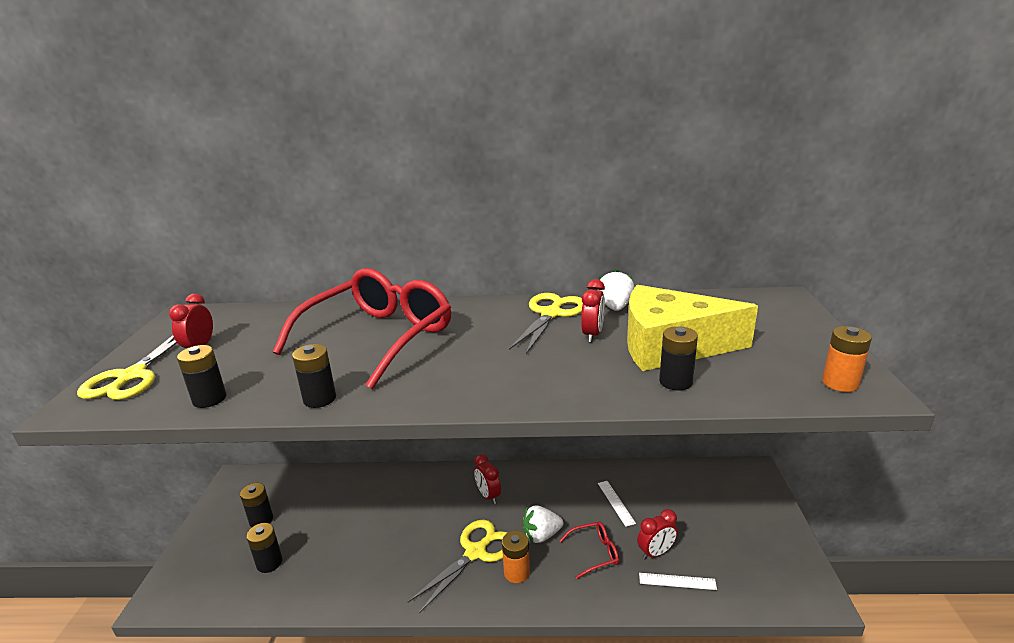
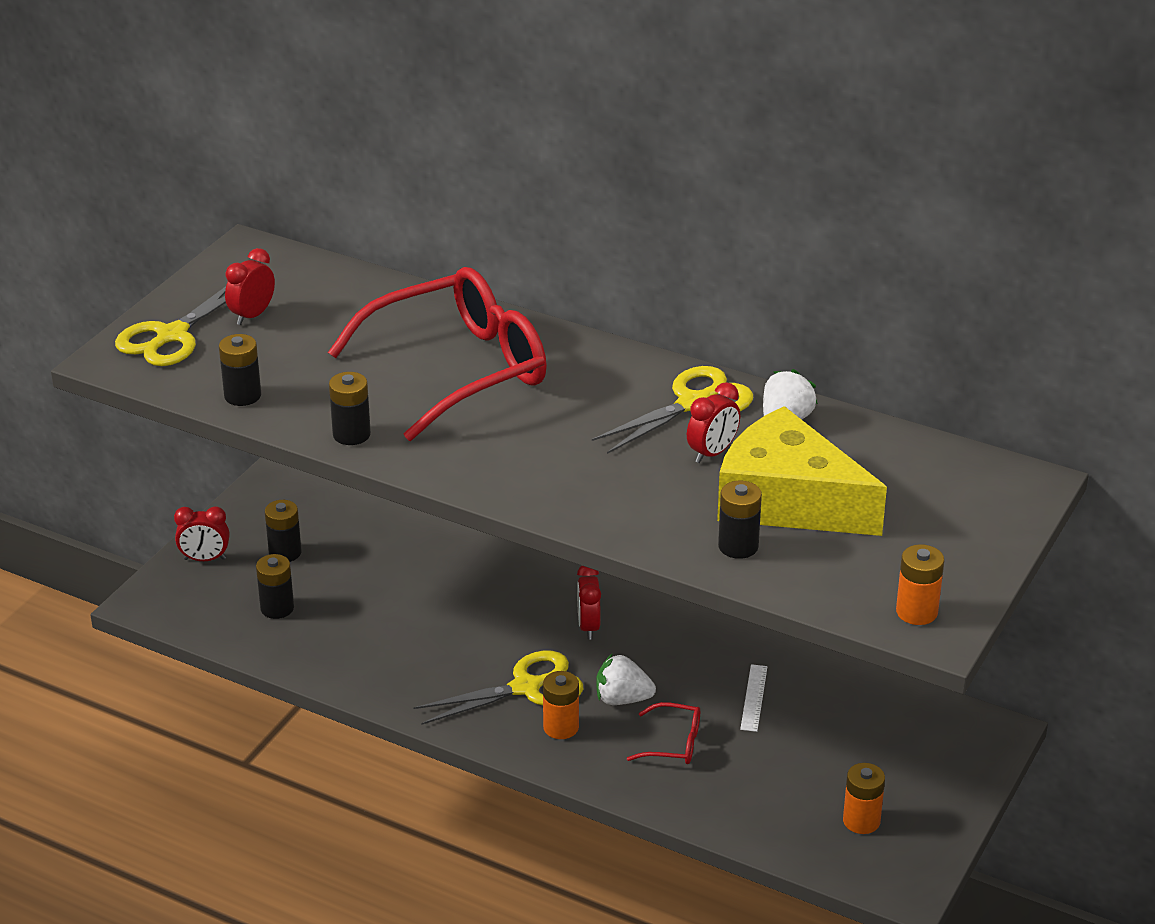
camera: 25 degrees right, 10 degrees up
red clock [637,509,678,559] -> red clock moved to [174,506,230,561]
white ruler [639,573,717,590] -> none
none -> orange battery [843,763,885,834]

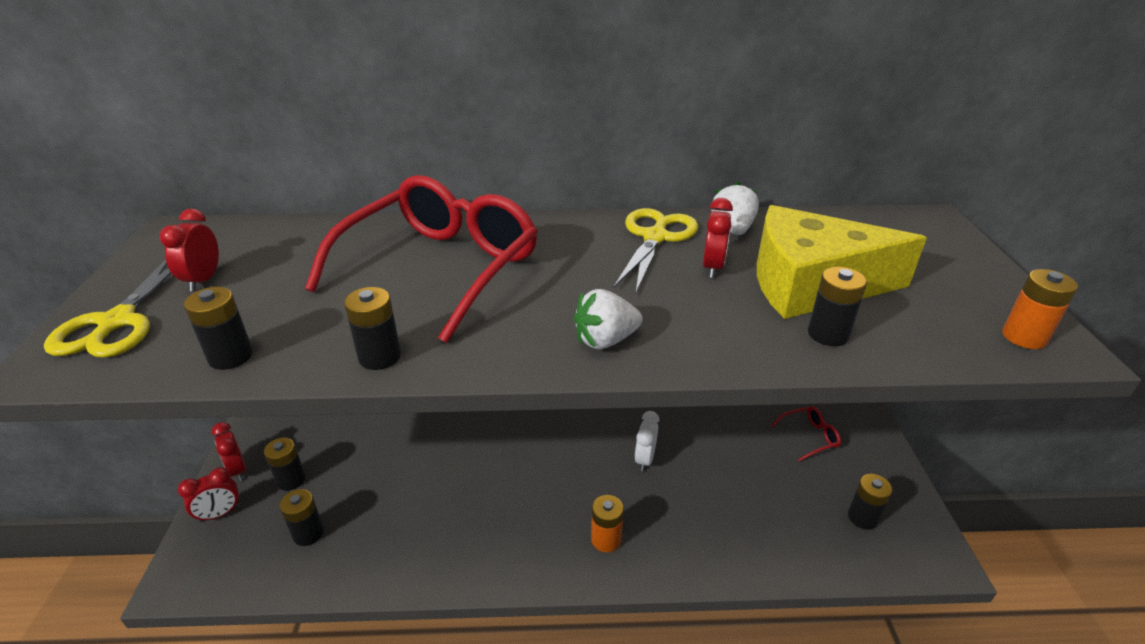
camera: 30 degrees left, 0 degrees up
yellow scissors [414,651,583,725] -> none
red clock [577,566,601,640] -> red clock moved to [211,422,246,481]
white strawberry [596,653,656,705] -> white strawberry moved to [574,289,643,349]
red glasses [627,702,700,764] -> red glasses moved to [771,406,841,461]
white ruler [740,664,767,732] -> none
orange battery [843,763,885,834] -> black battery [848,474,892,530]
none -> white clock [635,411,659,471]

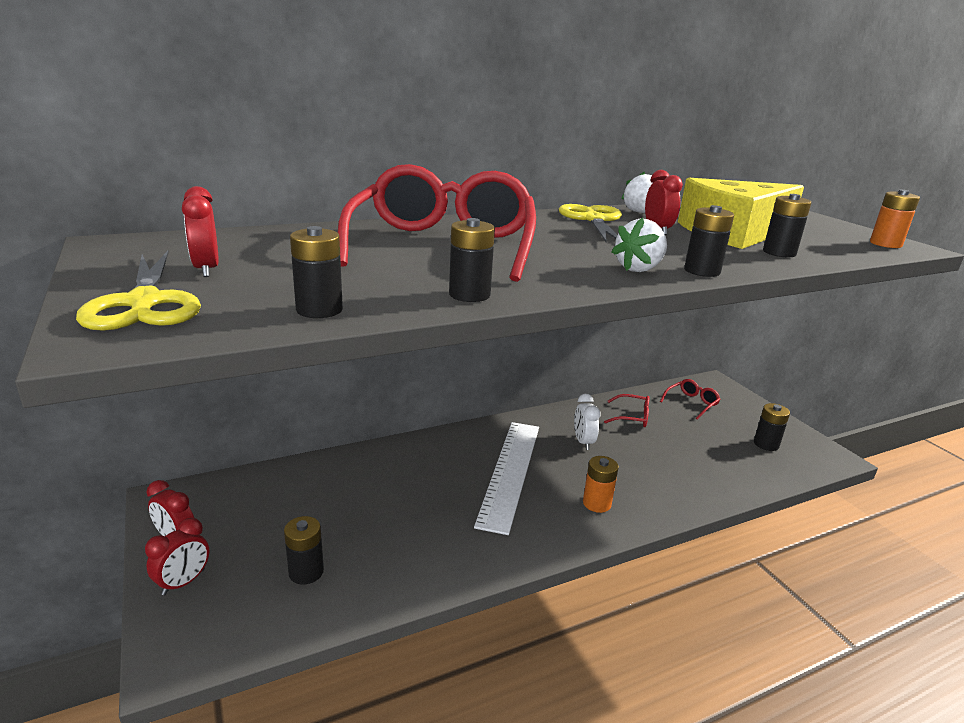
camera: 25 degrees left, 10 degrees down
black battery [264,438,305,491] -> black battery moved to [684,205,734,277]
none -> white ruler [474,422,539,535]
none -> red glasses [604,394,649,427]

